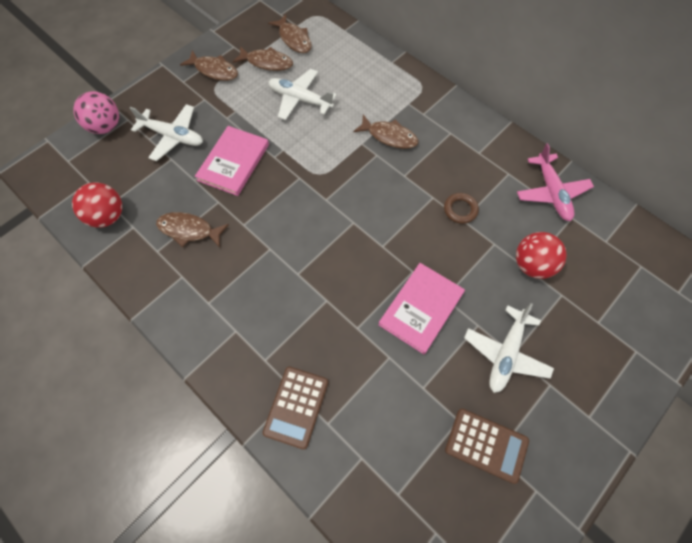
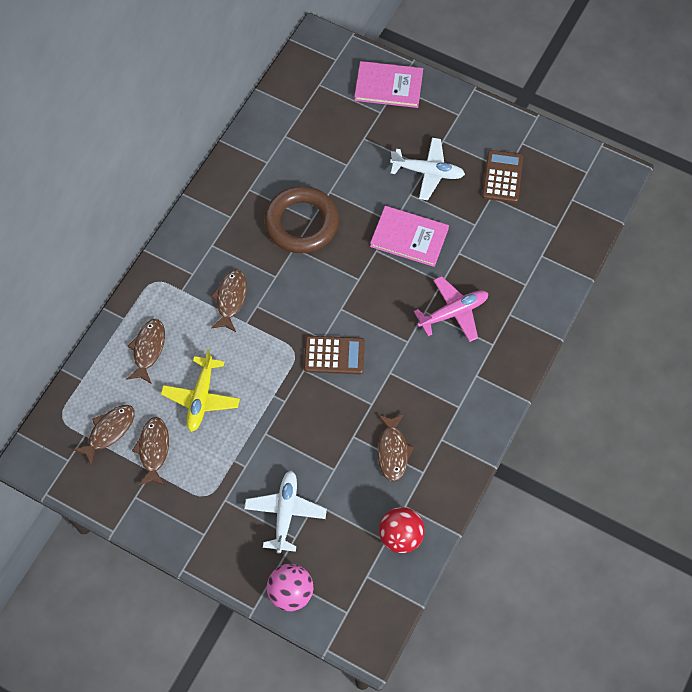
camera: 105 degrees left, 0 degrees up
brown fish [180,50,238,81] -> brown fish moved to [126,319,165,383]
pink book [195,126,269,196] -> pink book moved to [354,61,423,108]
brown calculator [263,367,328,450] -> brown calculator moved to [304,336,365,374]
white plane [269,69,337,120] -> yellow plane [161,349,240,432]
brown ring [444,193,479,224] -> brown ring [264,186,339,253], size x2.27
red ball [516,232,567,279] -> none
pink plane [517,143,594,221] -> pink plane moved to [414,276,488,342]

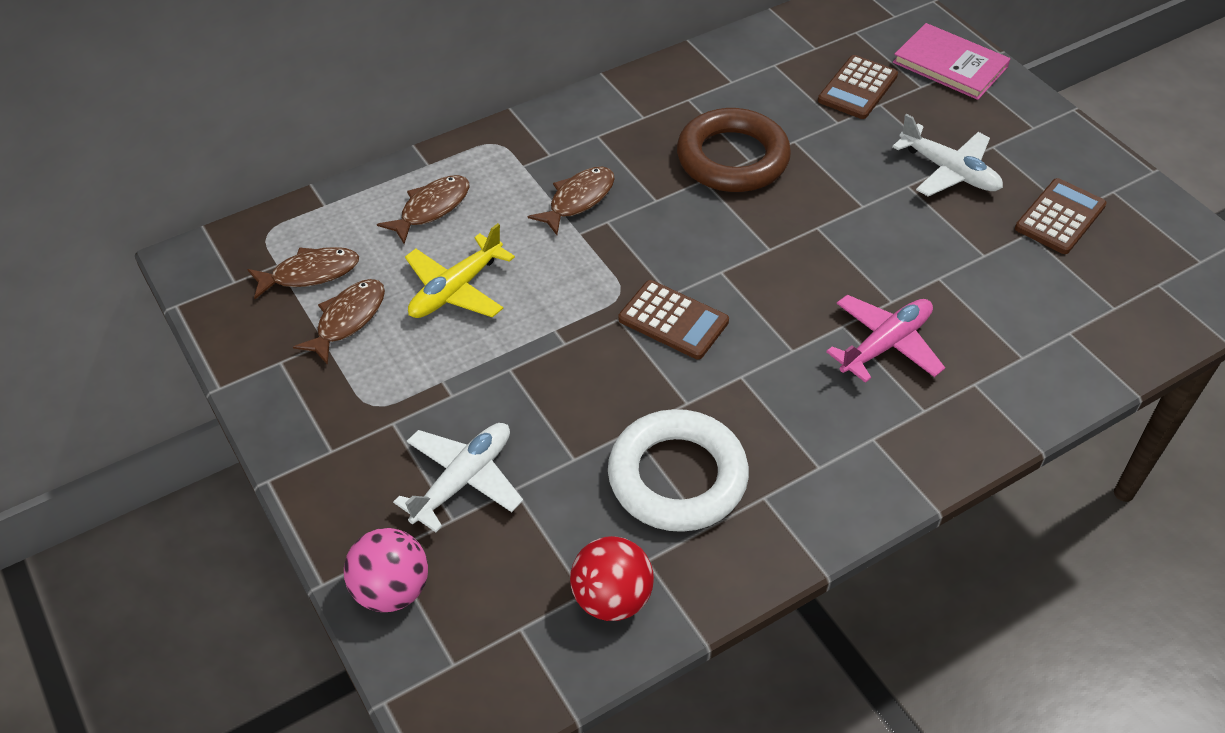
camera: 30 degrees right, 15 degrees down
pink book [370,206,449,267] -> none
brown fish [377,414,414,482] -> white ring [608,409,749,532]
pink plane [414,276,488,342] -> pink plane turned 45 degrees counterclockwise [826,295,945,383]
none -> brown calculator [818,55,898,119]

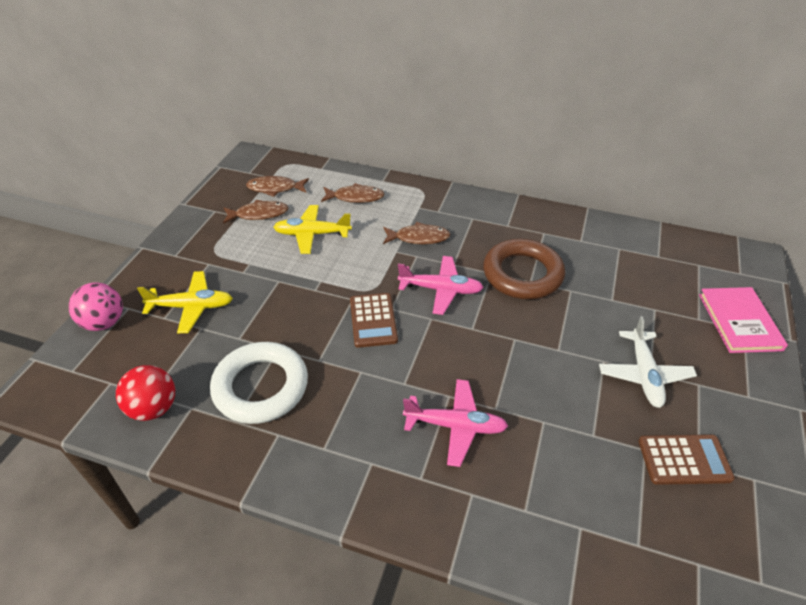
camera: 50 degrees right, 5 degrees down
brown fish [247,247,359,299] -> brown fish turned 150 degrees clockwise [246,176,309,197]
white plane [393,423,523,532] -> yellow plane [137,271,233,333]
brown calculator [818,55,898,119] -> none
none -> pink plane [398,256,484,315]

